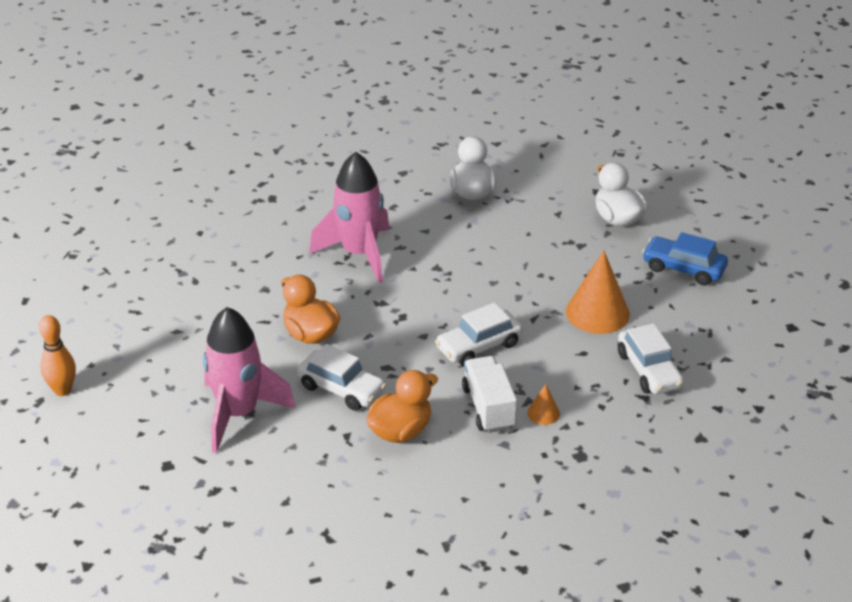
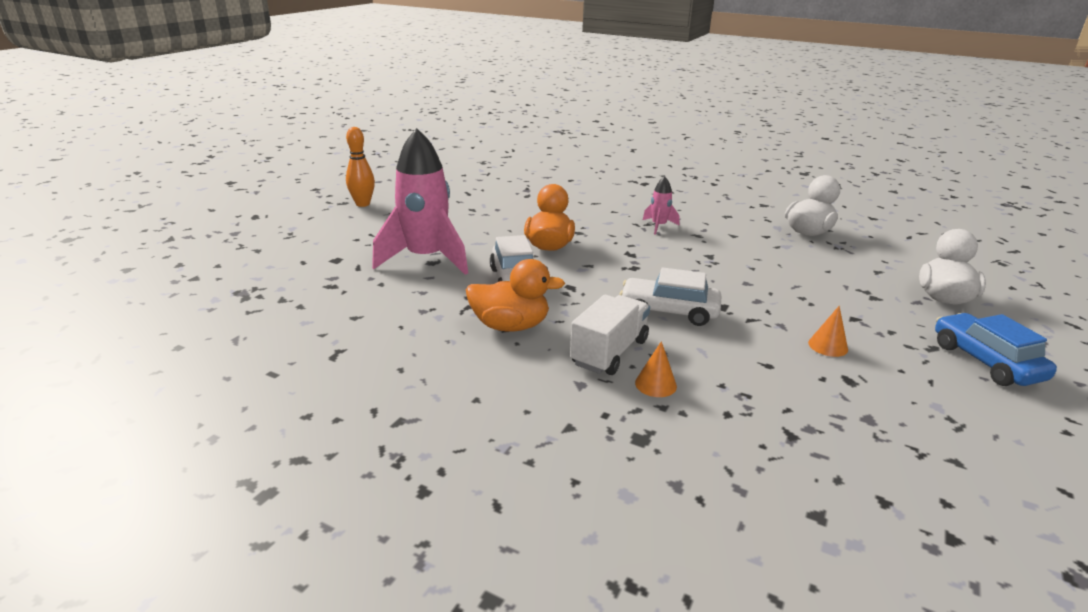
camera: 45 degrees right, 10 degrees down
pink rocket [309,152,390,283] -> pink rocket [643,176,679,235], size x0.45
orange cone [566,250,630,334] -> orange cone [808,306,848,357], size x0.47
white car [618,323,684,394] -> none

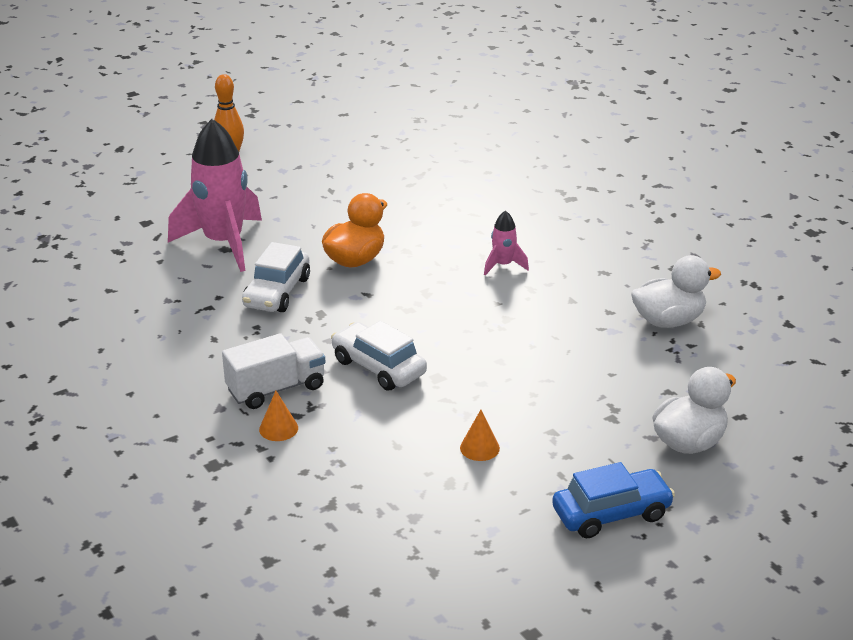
camera: 30 degrees right, 5 degrees up
orange duck [466,259,565,332] -> none
blue car [935,313,1057,386] -> blue car turned 60 degrees clockwise [552,462,675,538]

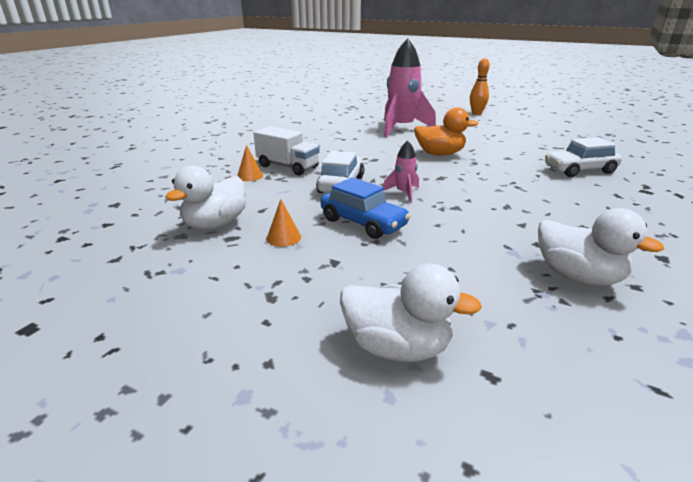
camera: 60 degrees right, 5 degrees down
white car [242,242,310,312] -> white car moved to [545,138,622,177]
pink rocket [484,210,529,275] -> pink rocket moved to [383,140,419,203]
blue car [552,462,675,538] -> blue car moved to [321,177,411,239]
none -> white duck [165,166,246,230]

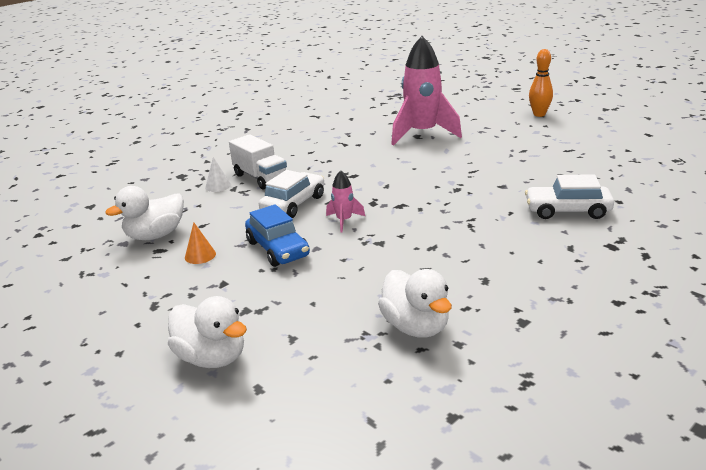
camera: 20 degrees right, 0 degrees up
orange cone [237,145,263,181] -> white cone [205,157,231,192]
orange duck [414,107,479,156] -> none

